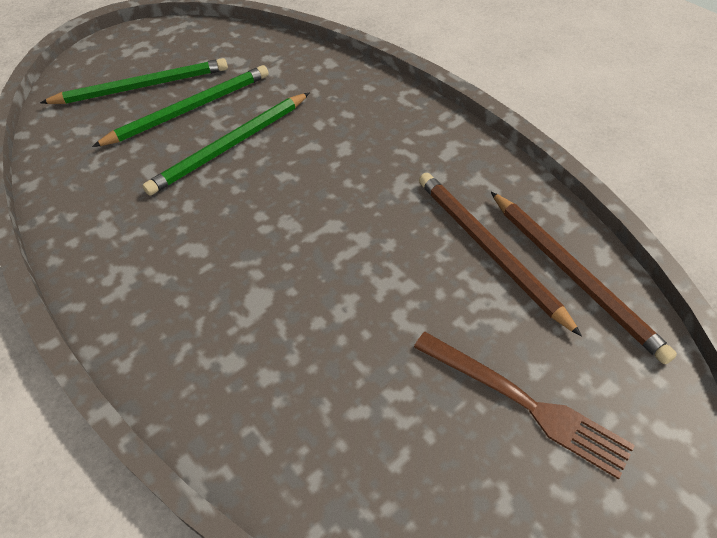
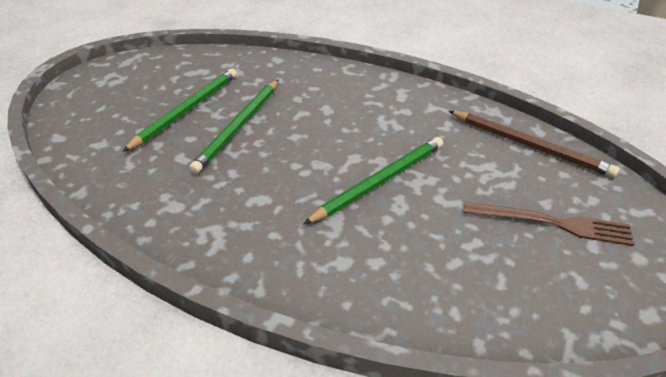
camera: 25 degrees left, 10 degrees down
green pencil [40,58,228,104] -> green pencil moved to [304,137,443,224]
brown pencil [419,173,582,337] -> none

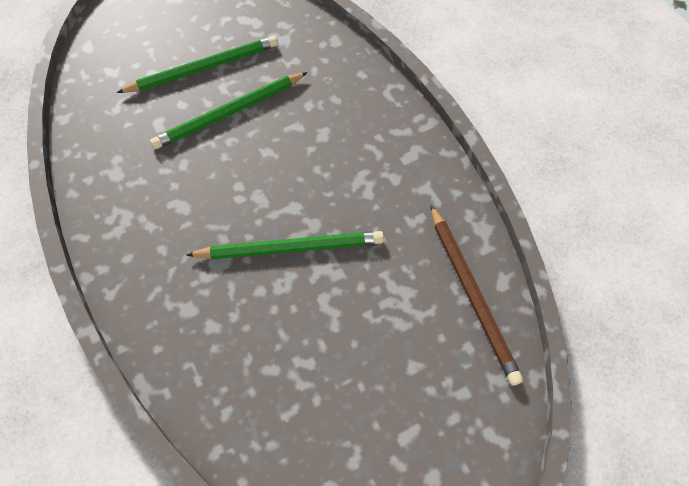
camera: 35 degrees right, 20 degrees up
brown fork [464,202,634,246] -> none

